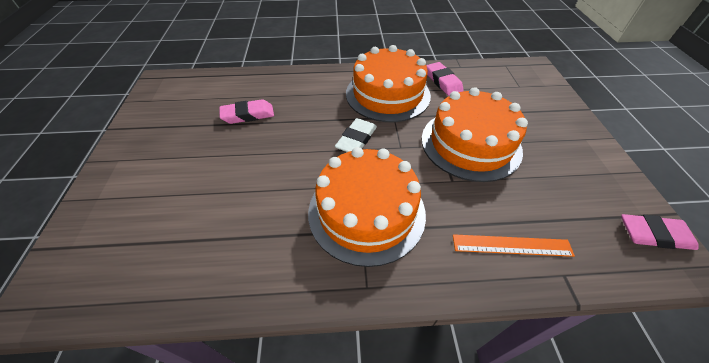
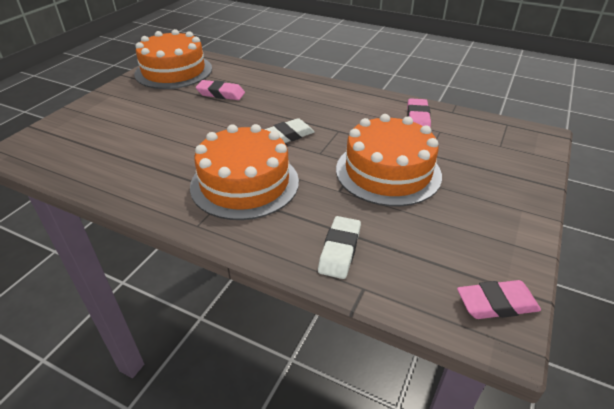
camera: 30 degrees right, 10 degrees down
orange cake [346,45,431,122] -> orange cake moved to [134,29,212,89]
orange ruler [453,234,575,257] -> white eraser [318,216,361,279]
pink eraser [621,214,699,250] -> pink eraser turned 45 degrees counterclockwise [457,280,541,319]

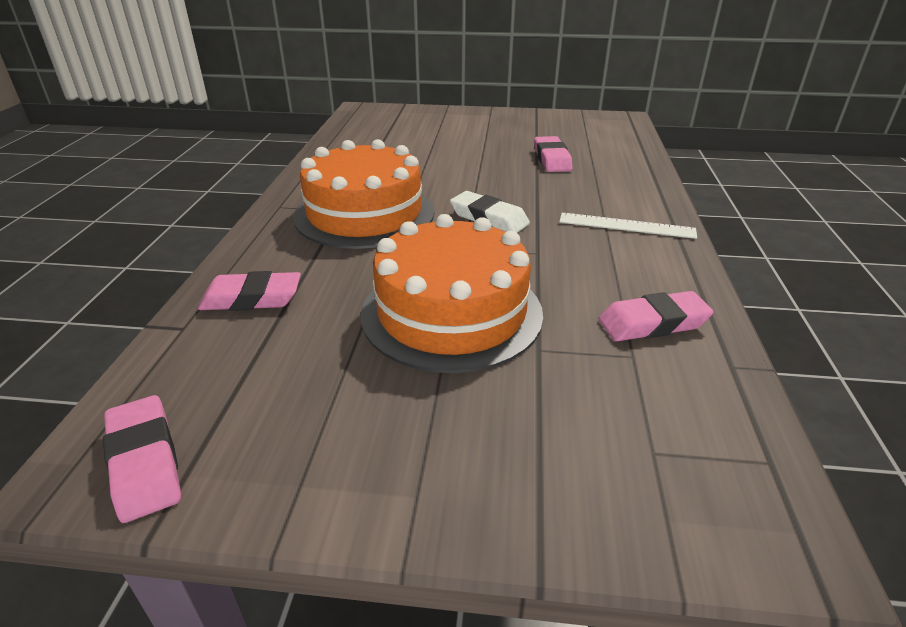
camera: 70 degrees right, 5 degrees down
orange cake [134,29,212,89] -> none
white eraser [318,216,361,279] -> pink eraser [198,271,301,311]
none -> white ruler [559,213,697,239]

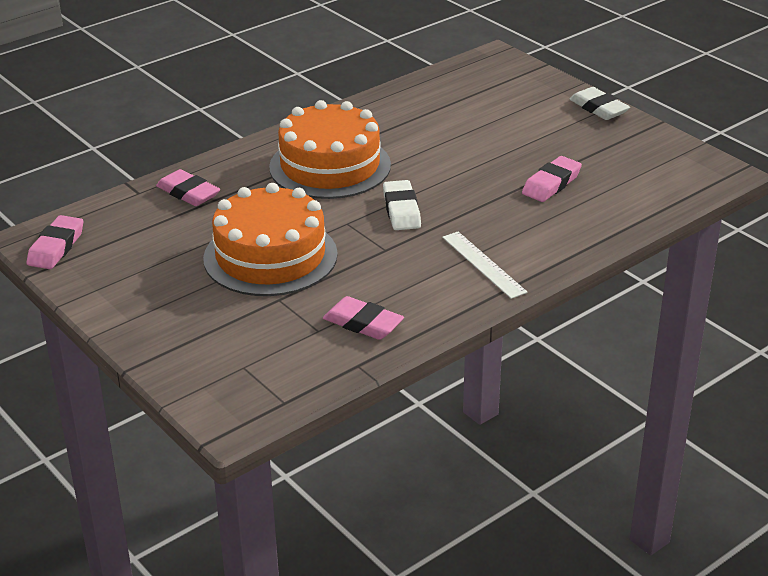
camera: 45 degrees right, 0 degrees up
none -> white eraser [570,87,630,120]

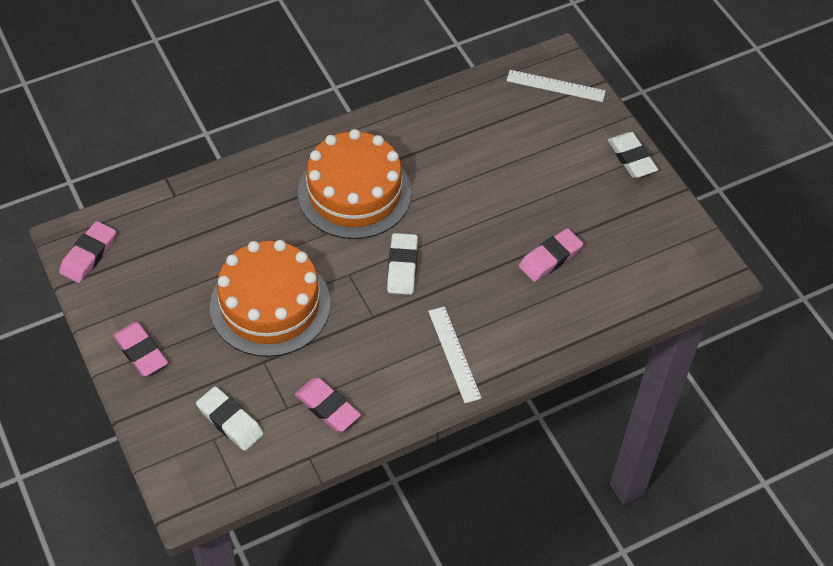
camera: 10 degrees right, 20 degrees up
pink eraser [156,169,220,206] -> pink eraser moved to [113,322,168,376]
none -> white eraser [196,386,264,451]
none -> white ruler [506,70,606,102]

